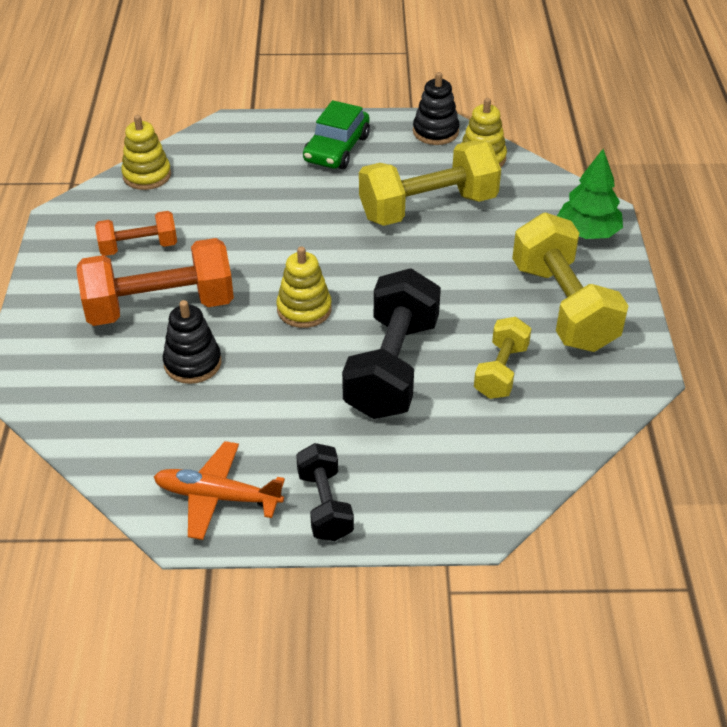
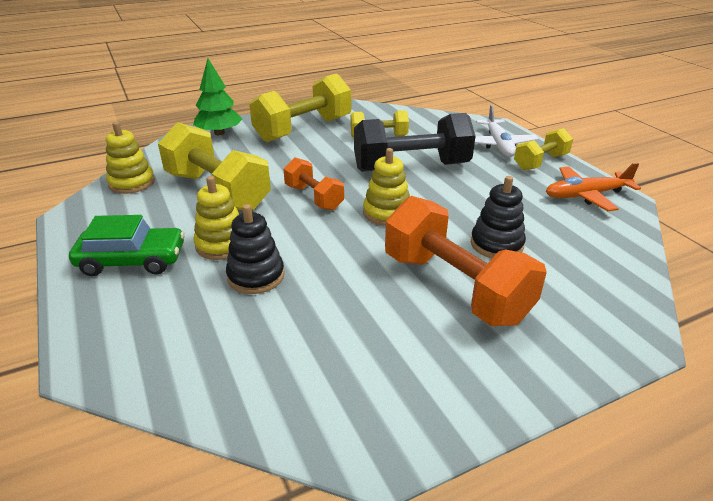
camera: 115 degrees left, 10 degrees down
orange dumbbell [95,211,177,256] -> orange dumbbell moved to [283,157,344,211]
yellow stacking toy [121,115,171,190] -> yellow stacking toy moved to [193,176,239,260]
orange plane [154,441,285,540] -> orange plane turned 90 degrees clockwise [546,163,641,211]
black dumbbell [296,443,354,541] -> yellow dumbbell [514,128,573,170]
black stacking toy [413,72,459,145] -> black stacking toy moved to [226,204,285,294]
none -> white plane [475,105,538,157]

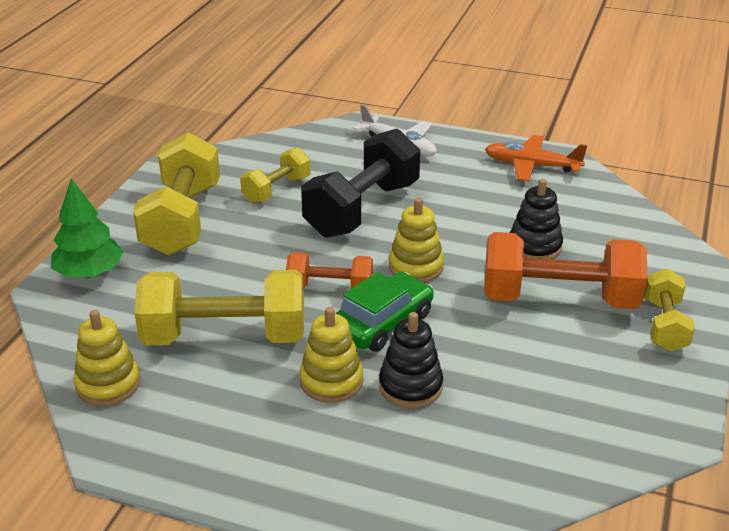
camera: 45 degrees left, 0 degrees up
green car [69,215,185,276] -> green car moved to [336,272,434,352]
yellow dumbbell [514,128,573,170] -> yellow dumbbell moved to [644,268,695,352]
orange plane [546,163,641,211] -> orange plane turned 75 degrees clockwise [485,135,587,181]

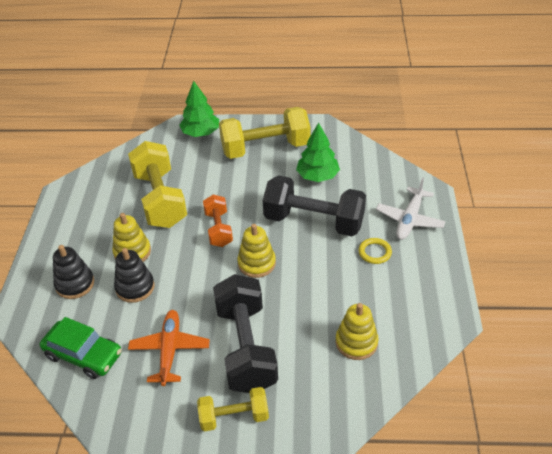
camera: 75 degrees right, 10 degrees up
yellow stacking toy [74,310,140,406] -> yellow stacking toy moved to [336,303,379,360]
yellow dumbbell [240,147,311,204] -> green tree [296,123,340,182]
green car [336,272,434,352] -> green car moved to [40,317,122,379]
orange dumbbell [484,232,647,309] -> black dumbbell [213,274,278,393]
orange plane [485,135,587,181] -> orange plane moved to [128,310,210,386]
black stacking toy [510,179,563,259] -> black stacking toy moved to [53,245,94,299]
none -> yellow ring [358,238,392,264]

